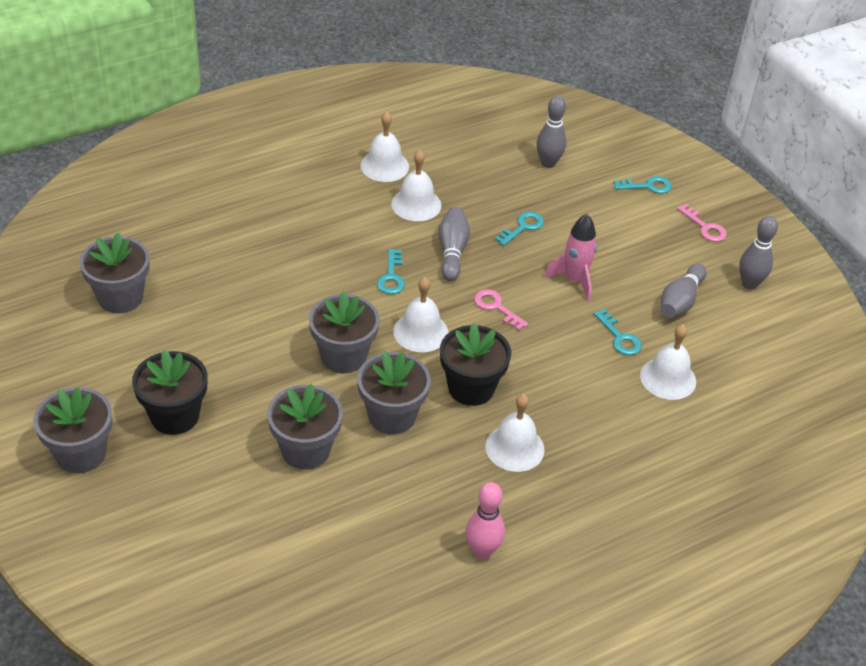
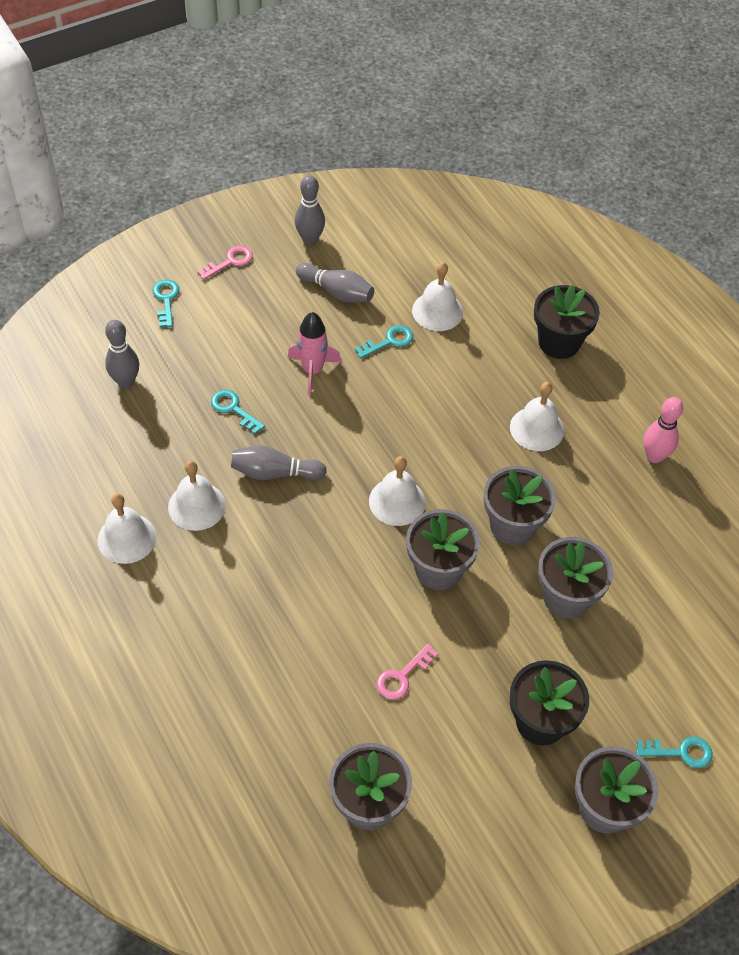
camera: 90 degrees left, 10 degrees up
turquoise key [377,249,405,294] -> turquoise key moved to [636,737,713,768]
black flower pot [440,323,511,406] -> black flower pot moved to [534,285,600,359]
pink key [474,289,528,331] -> pink key moved to [377,644,438,700]

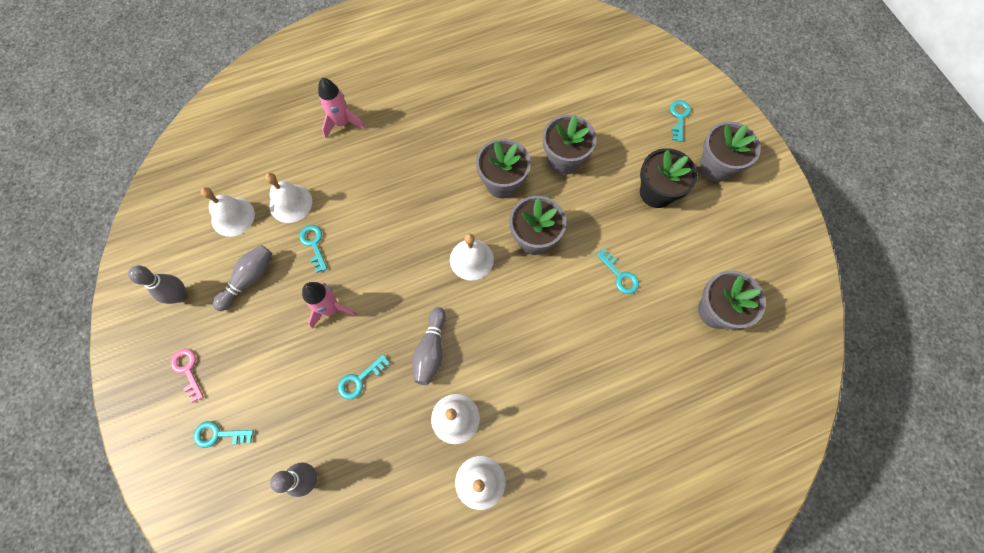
camera: 80 degrees left, 15 degrees up
pink key [377,644,438,700] -> turquoise key [596,249,639,294]
white bell [510,382,564,451] -> white bell moved to [201,187,255,237]
black flower pot [534,285,600,359] -> pink rocket [318,78,365,138]
pink bowling pin [643,397,683,463] -> none

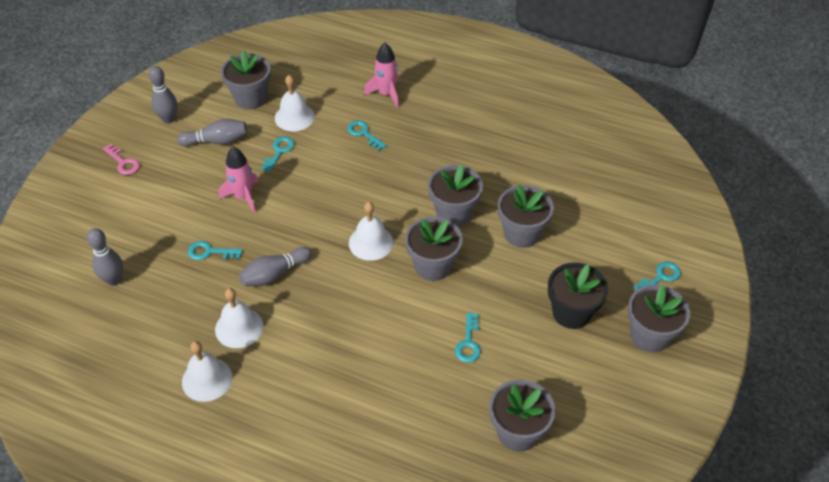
camera: 45 degrees right, 20 degrees down
pink key [170,349,204,403] -> pink key turned 120 degrees clockwise [103,144,140,175]
turquoise key [194,421,254,448] -> turquoise key moved to [347,120,387,151]
white bell [201,187,255,237] -> grey flower pot [221,50,271,109]

